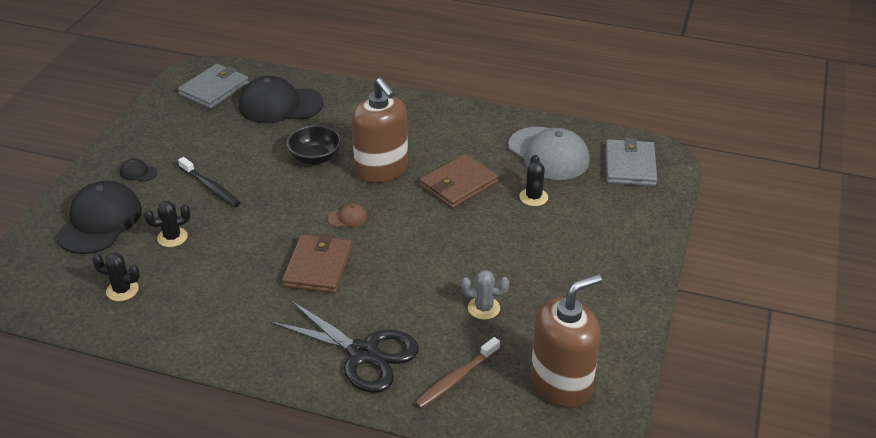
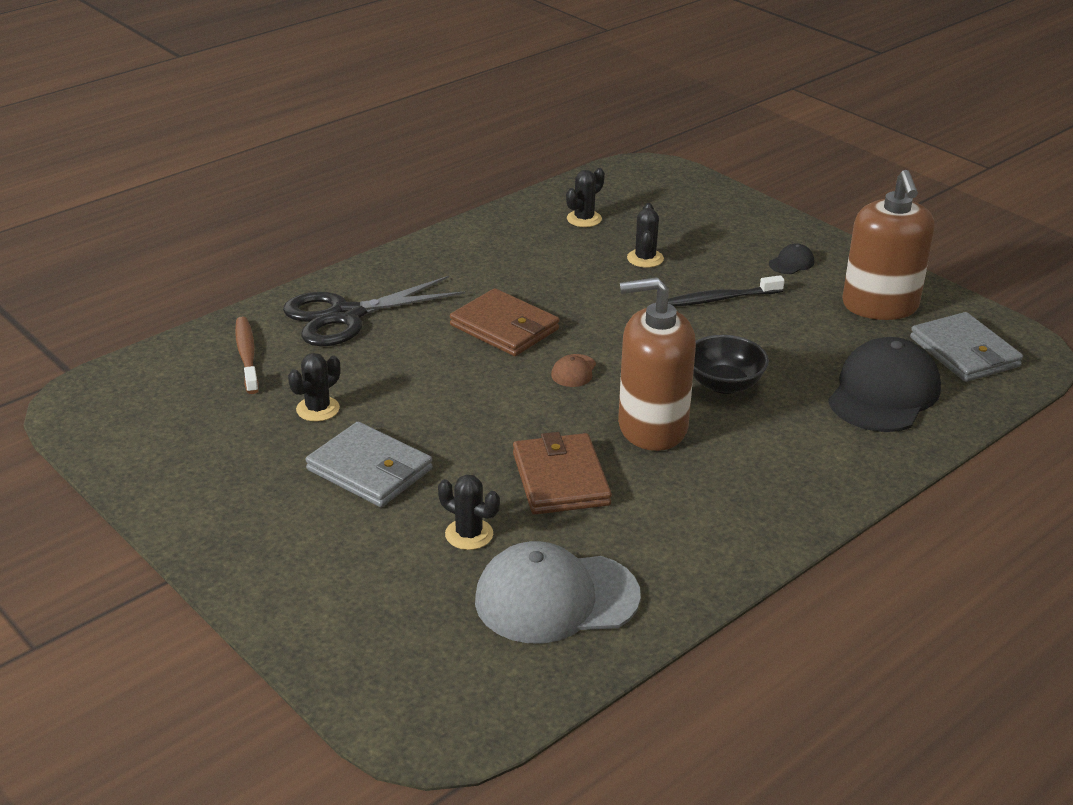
camera: 120 degrees right, 5 degrees down
black cap [56,181,142,254] -> none
grey cactus [461,270,509,320] -> black cactus [288,353,340,421]
brown soap dispenser [531,274,602,408] -> brown soap dispenser moved to [842,170,935,320]
grey wallet [606,138,657,186] -> grey wallet moved to [306,422,433,507]

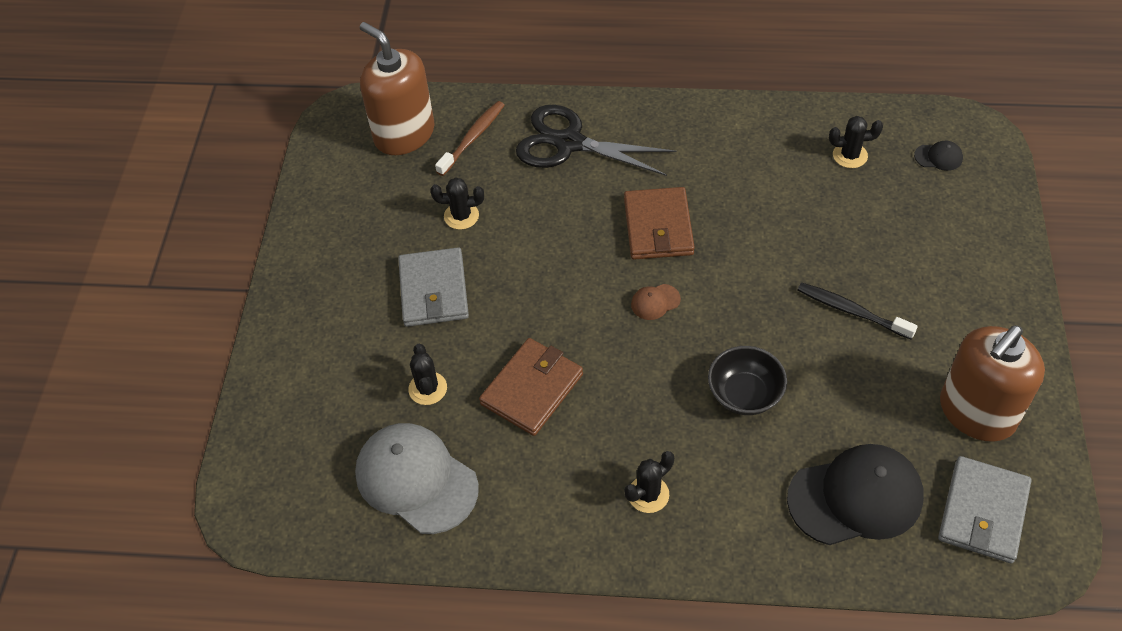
camera: 50 degrees right, 20 degrees up
brown soap dispenser [618,277,696,451] -> brown soap dispenser moved to [360,22,435,155]
black cactus [627,203,664,268] -> black cactus moved to [624,451,674,513]
black cap [769,243,814,274] -> black cap moved to [914,141,963,171]

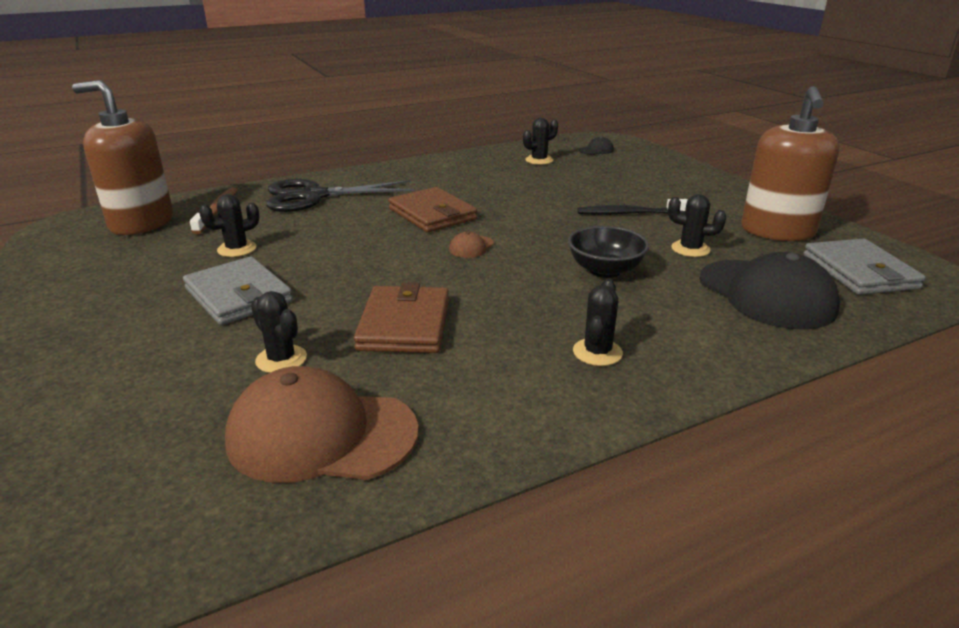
camera: 35 degrees left, 25 degrees down
grey cap [355,423,479,534] -> brown cap [225,366,419,483]
black cap [787,444,924,545] -> black cap turned 105 degrees clockwise [699,252,840,330]
none -> black cactus [668,194,726,257]

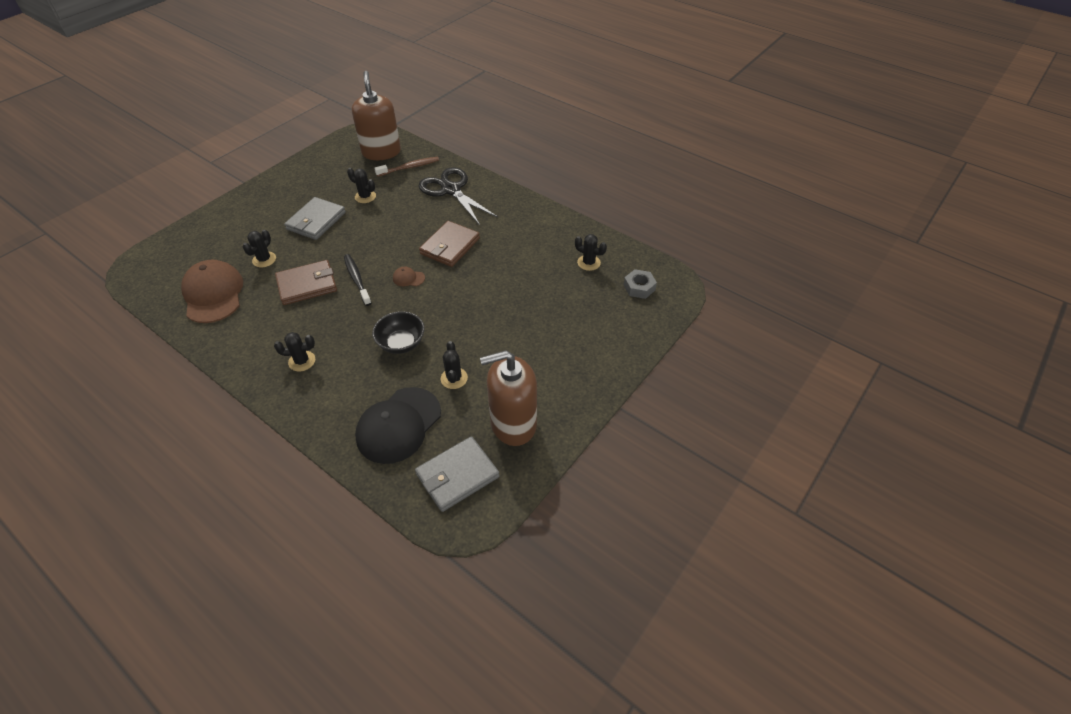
camera: 65 degrees right, 20 degrees up
black toothbrush [577,199,688,215] -> black toothbrush moved to [344,254,372,306]
black cap [579,136,614,155] -> grey nut [624,269,657,299]

